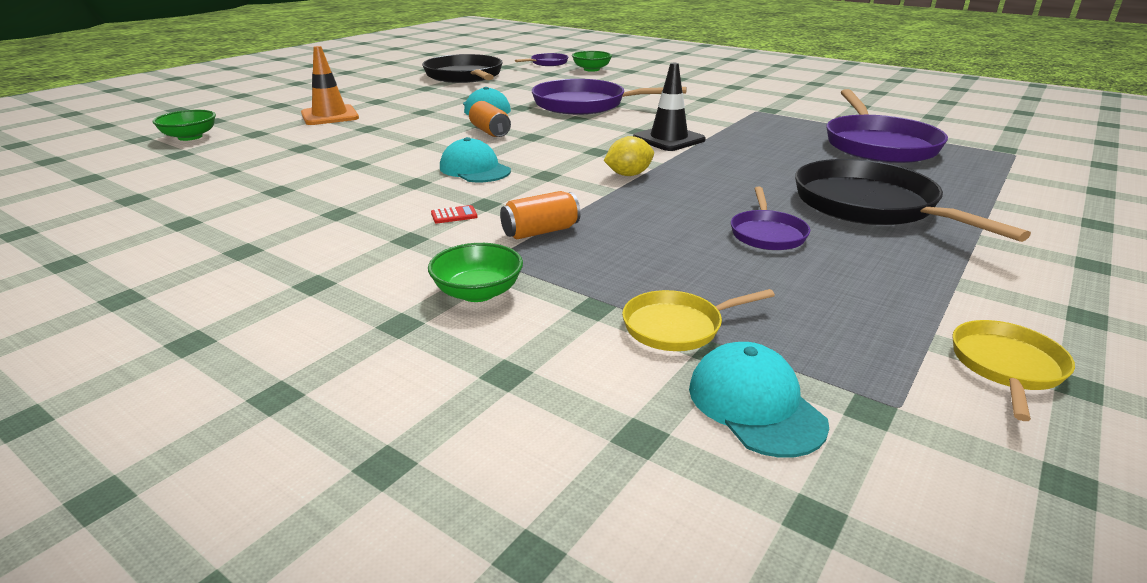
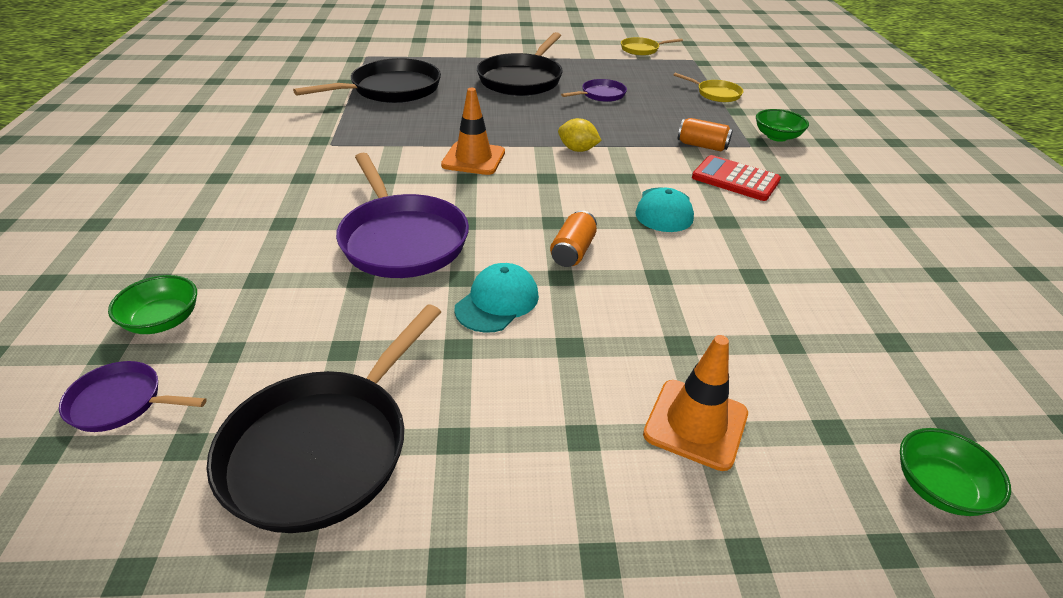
camera: 130 degrees left, 10 degrees up
red calculator [431,205,478,224] -> red calculator [692,155,781,201], size x2.36
black traffic cone [633,63,706,151] -> orange traffic cone [441,88,505,175]
turquoise cap [689,342,829,458] -> none
purple pan [826,89,948,163] -> black pan [293,58,441,103]

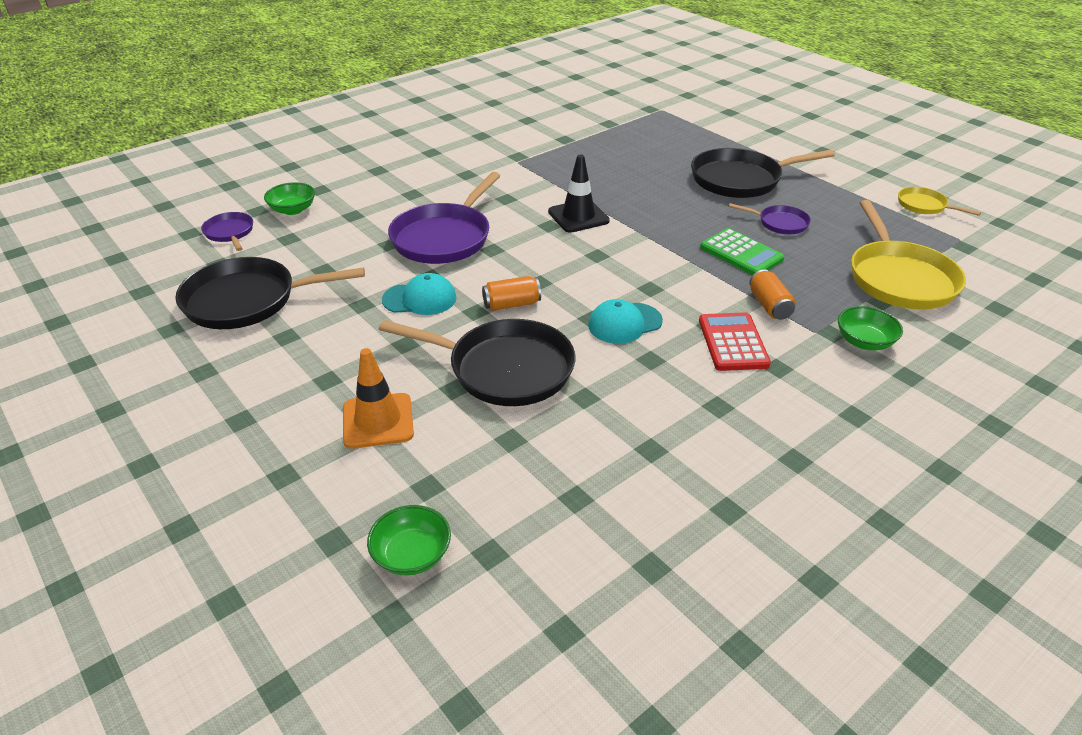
camera: 55 degrees right, 0 degrees up
black pan [293,58,441,103] -> black pan moved to [379,319,575,406]
orange traffic cone [441,88,505,175] -> black traffic cone [548,155,610,233]
yellow lemon [558,118,602,152] -> none
yellow pan [673,73,743,102] -> yellow pan [851,200,966,310], size x1.97
none -> green calculator [700,228,784,275]

